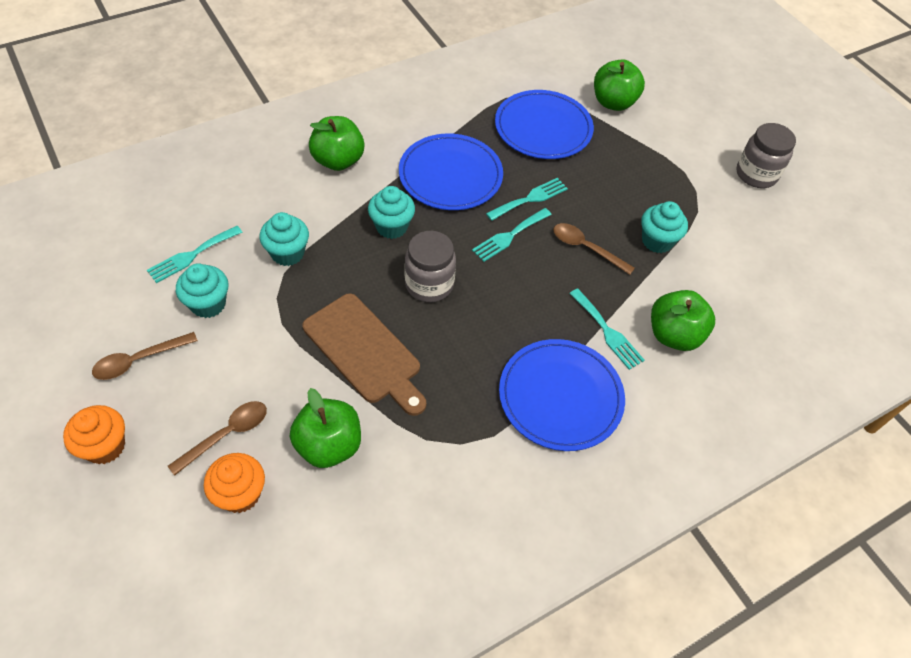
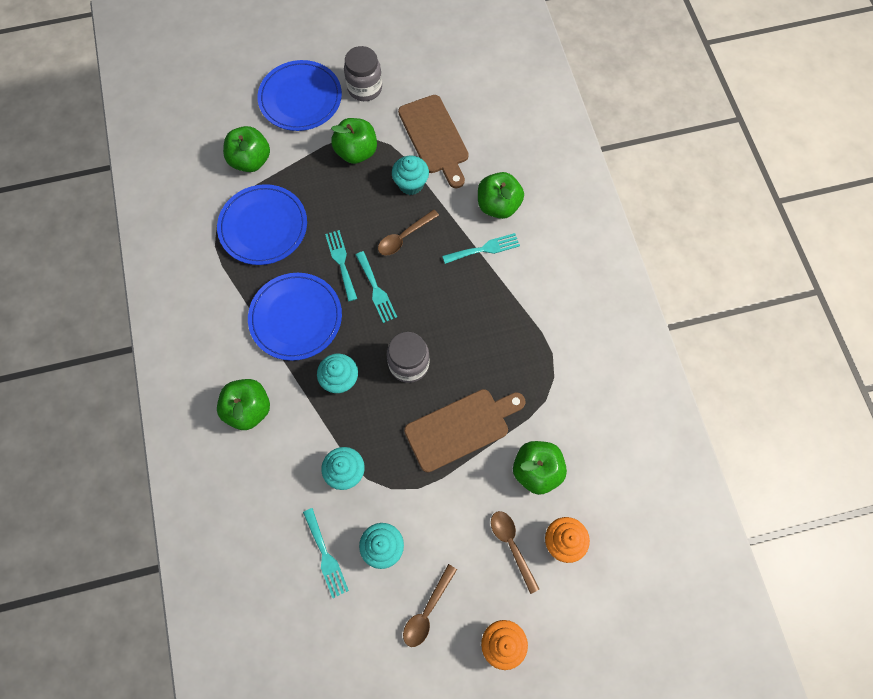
camera: 70 degrees left, 15 degrees up
brown spoon [92,332,198,380] -> brown spoon turned 45 degrees clockwise [403,564,457,647]
blue plate [499,339,625,451] -> blue plate moved to [258,60,342,131]
none -> green apple [331,118,377,164]
none -> brown cutting board [398,95,469,188]

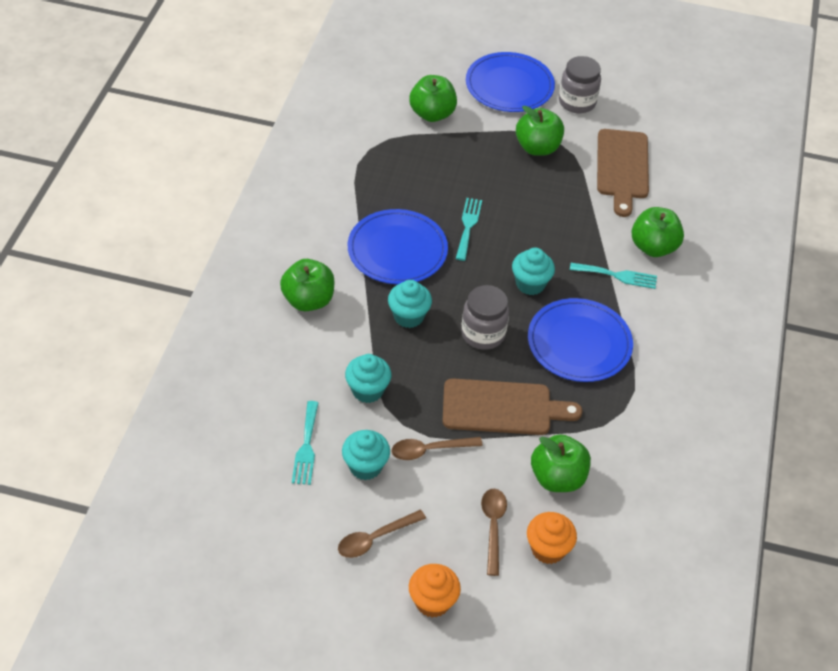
camera: 25 degrees right, 20 degrees down
blue plate [217,184,307,265] -> blue plate moved to [528,298,633,382]
turquoise fork [356,251,397,323] -> none
brown spoon [378,209,439,256] -> brown spoon moved to [392,437,483,460]
turquoise cupcake [392,155,429,195] -> turquoise cupcake moved to [512,248,555,295]

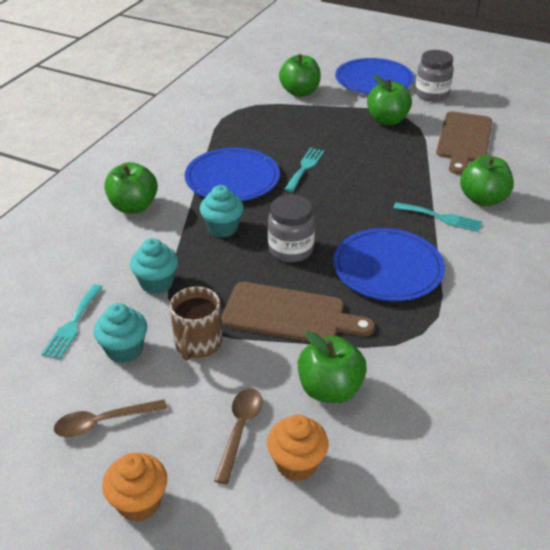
camera: 15 degrees right, 10 degrees down
brown spoon [392,437,483,460] -> brown mug [170,287,222,360]
turquoise cupcake [512,248,555,295] -> none

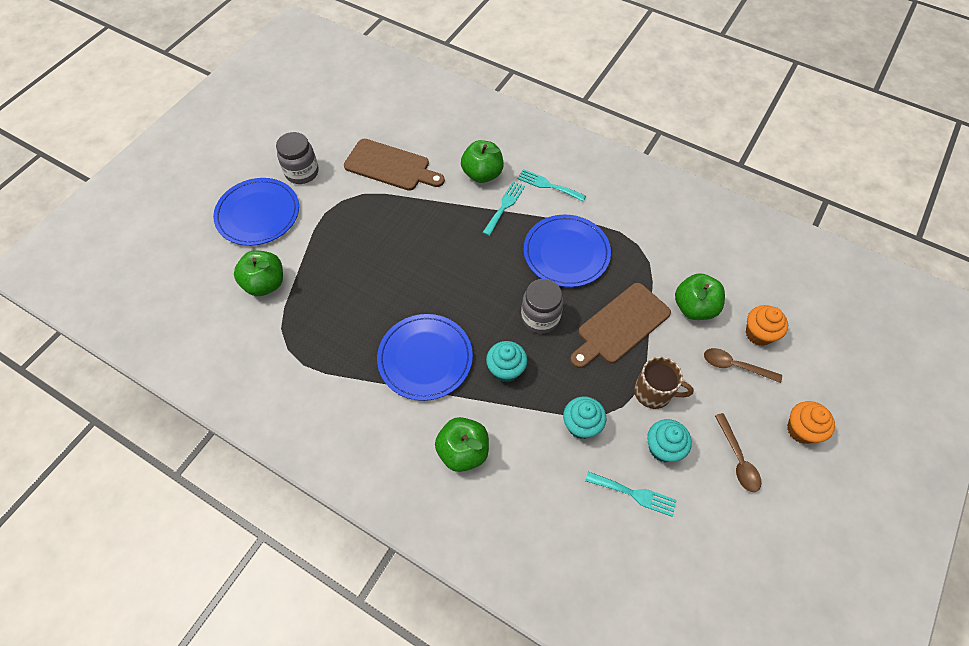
camera: 85 degrees left, 20 degrees up
brown cutting board [221,282,375,342] -> brown cutting board turned 150 degrees counterclockwise [570,283,671,368]
turquoise fork [285,148,324,192] -> turquoise fork moved to [517,169,586,202]
green apple [367,75,412,125] -> none

